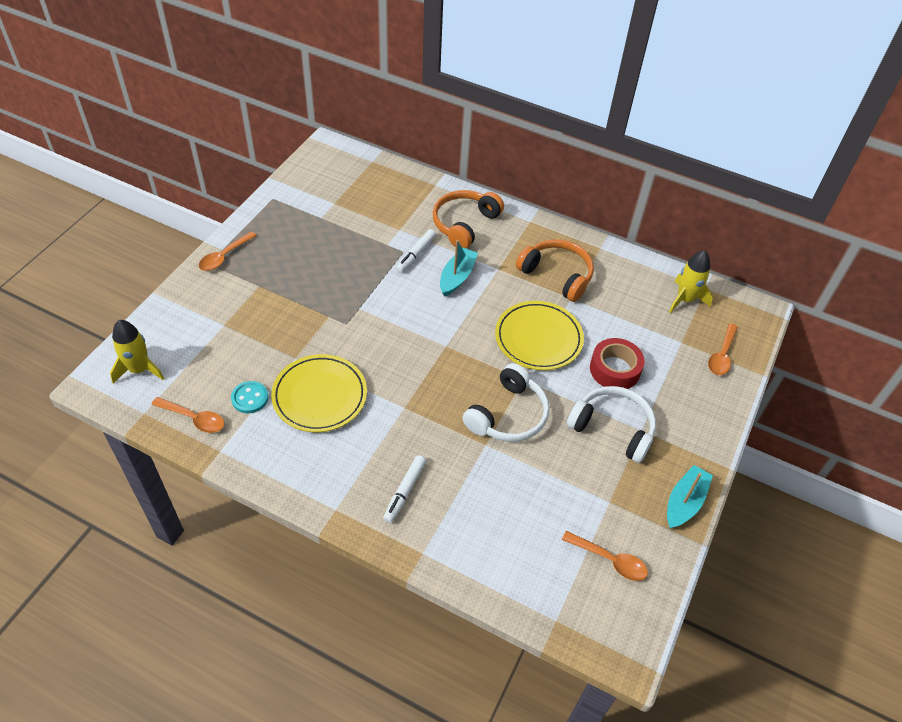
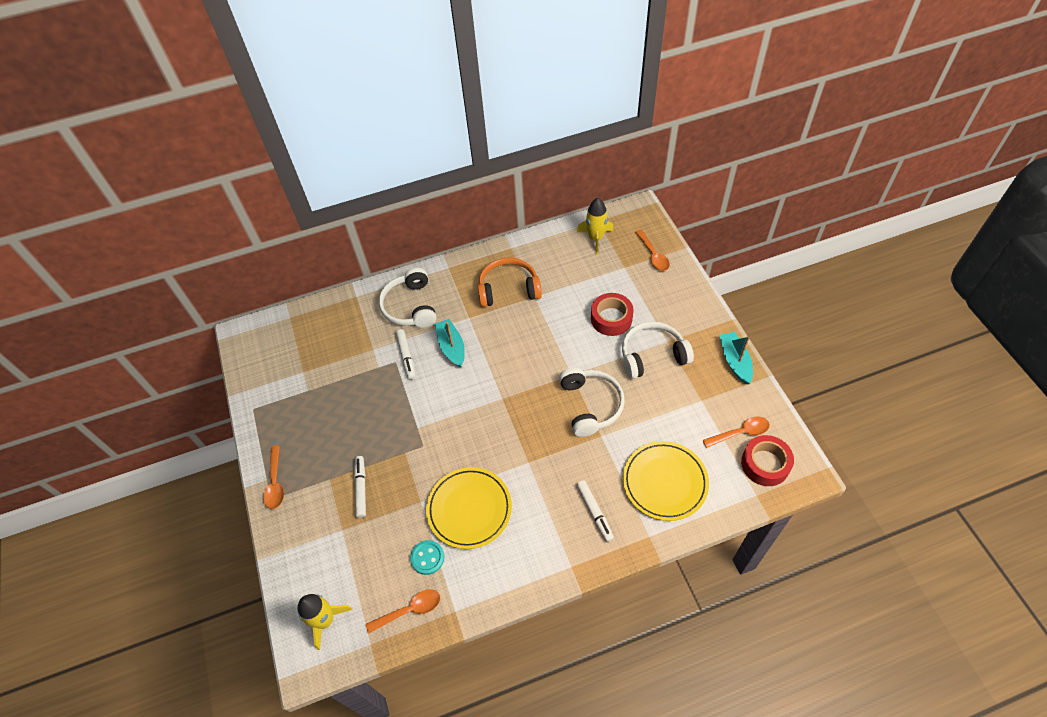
camera: 40 degrees left, 5 degrees up
orange headphones [433,190,504,248] -> white headphones [379,267,437,328]
yellow plate [495,301,584,370] -> yellow plate moved to [623,441,709,521]
none -> white marker [354,456,366,518]
none -> red tape [741,435,794,486]

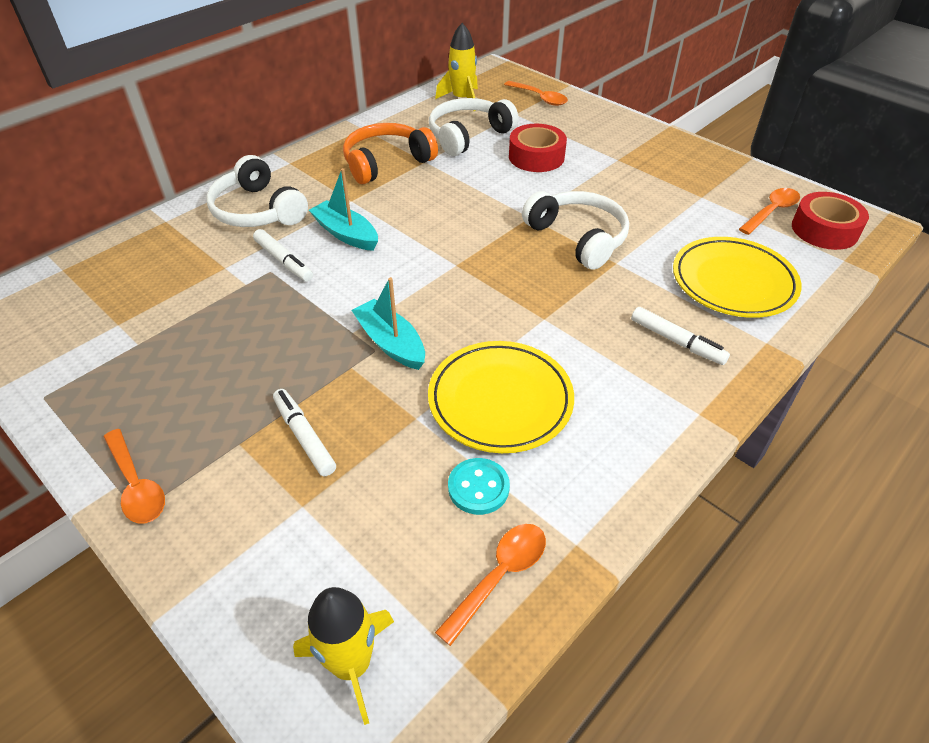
camera: 30 degrees left, 10 degrees down
white headphones [622,321,694,379] -> white headphones moved to [429,98,519,156]
turquoise boat [719,332,753,384] -> turquoise boat moved to [351,277,425,370]

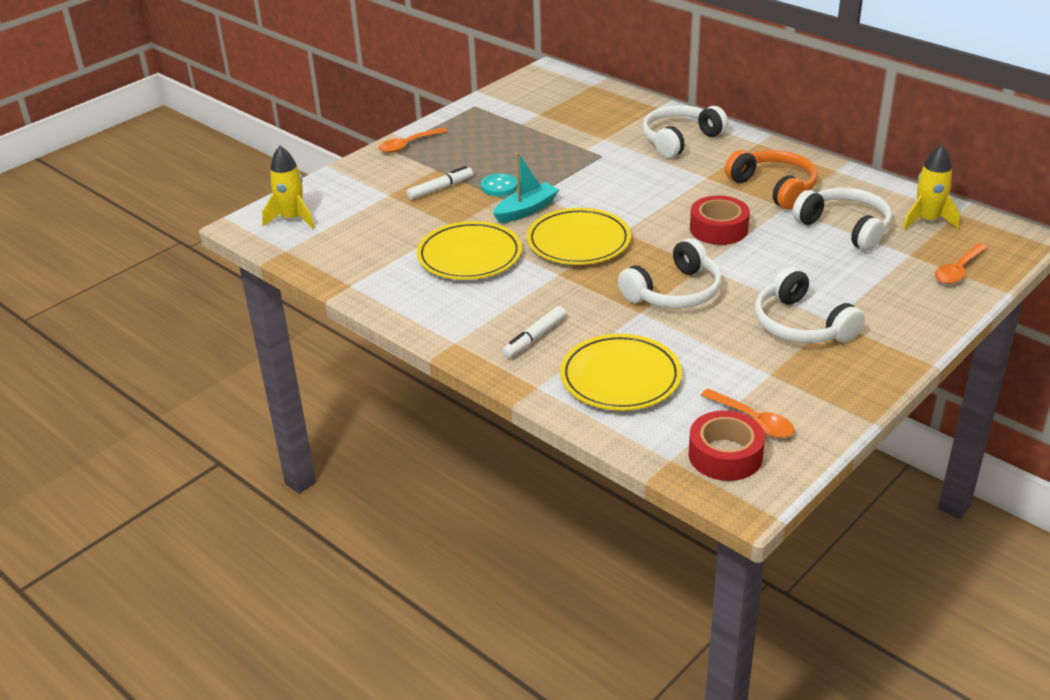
camera: 90 degrees right, 10 degrees down
white marker [253,229,313,281] -> none
turquoise boat [309,168,378,251] -> none
orange spoon [435,524,546,646] -> none
turquoise button [448,458,510,515] -> turquoise button moved to [481,173,517,196]
red tape [509,124,567,172] -> red tape moved to [690,196,750,245]
none -> yellow plate [527,208,631,265]
none -> white headphones [755,267,865,343]

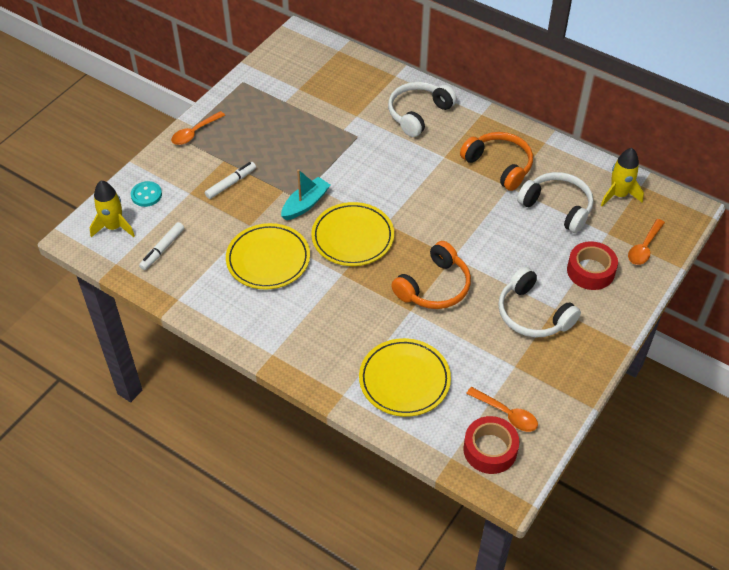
camera: 10 degrees left, 15 degrees up
turquoise button [481,173,517,196] -> turquoise button moved to [131,181,162,207]
white marker [502,306,566,358] -> white marker moved to [139,222,184,270]
white headphones [618,238,722,309] -> orange headphones [391,241,471,309]
red tape [690,196,750,245] -> red tape moved to [567,241,618,290]

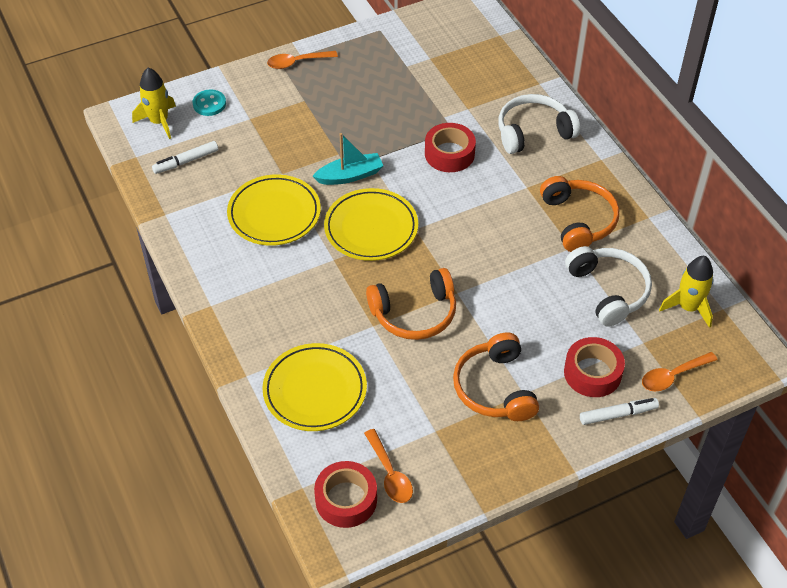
camera: 30 degrees right, 0 degrees up
white marker [205,162,256,199] -> white marker moved to [580,398,659,425]
white headphones [498,267,581,337] -> orange headphones [453,332,539,421]
none -> red tape [425,123,476,172]

